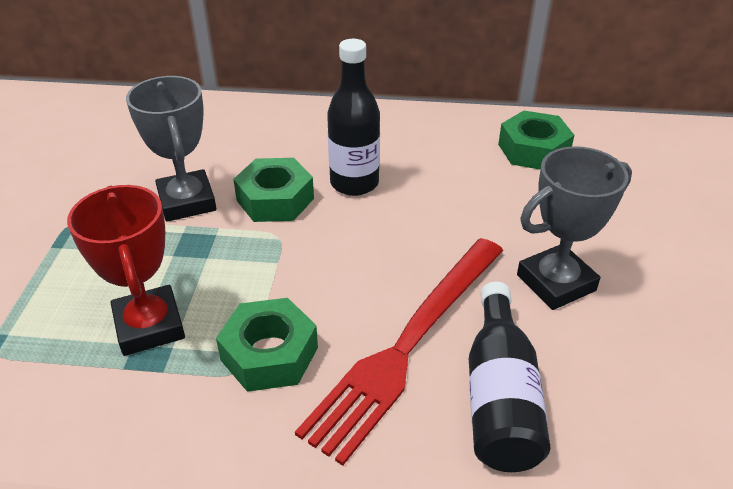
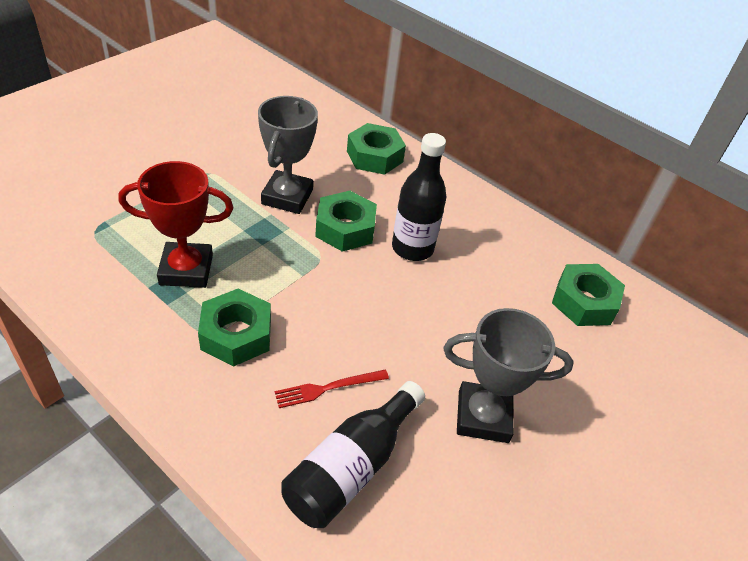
camera: 30 degrees right, 5 degrees up
red trophy [67,185,185,356] -> red trophy turned 75 degrees clockwise [119,161,233,288]
red fork [295,238,503,466] -> red fork [275,370,389,408], size x0.43
none -> green nut [347,123,406,175]

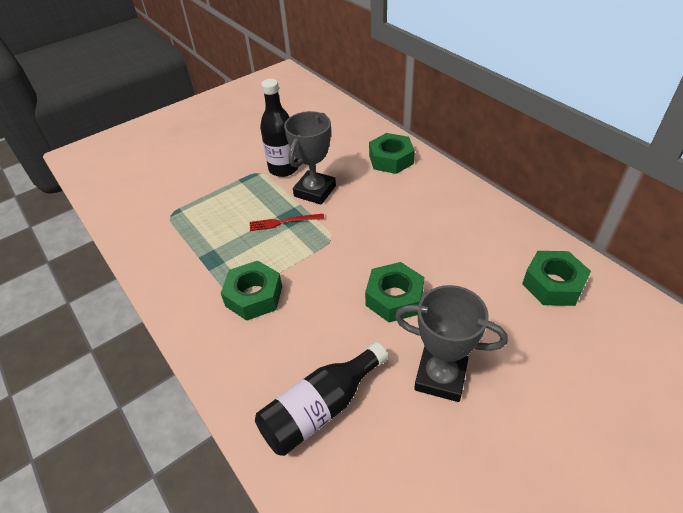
camera: 20 degrees right, 0 degrees up
red trophy [119,161,233,288] -> none
red fork [275,370,389,408] -> red fork moved to [250,214,324,231]
green nut [315,191,377,252] -> green nut moved to [365,262,425,322]
black bottle [392,133,447,261] -> black bottle moved to [260,79,298,177]

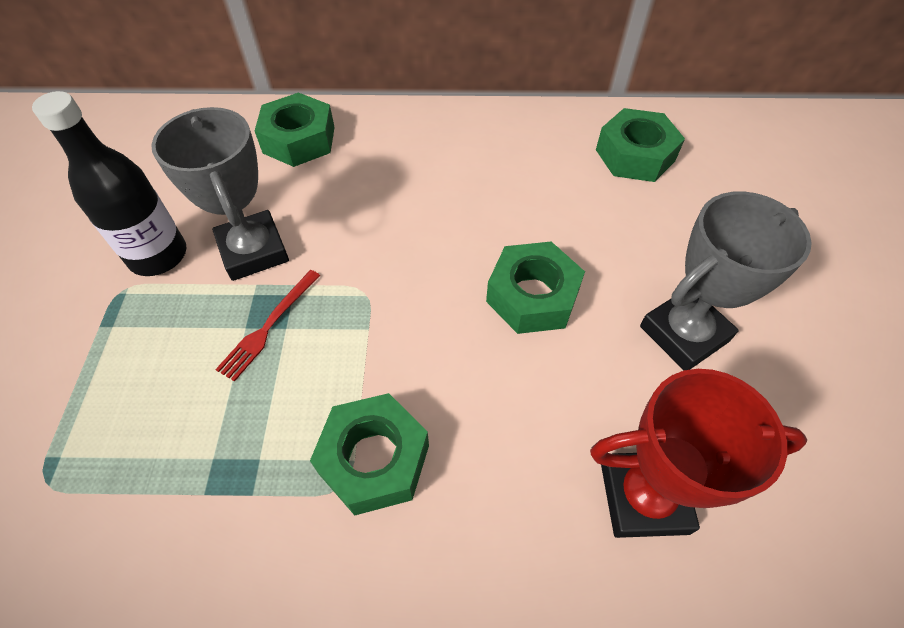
camera: 55 degrees left, 10 degrees up
black bottle [255,342,388,456] -> red trophy [590,369,807,538]

